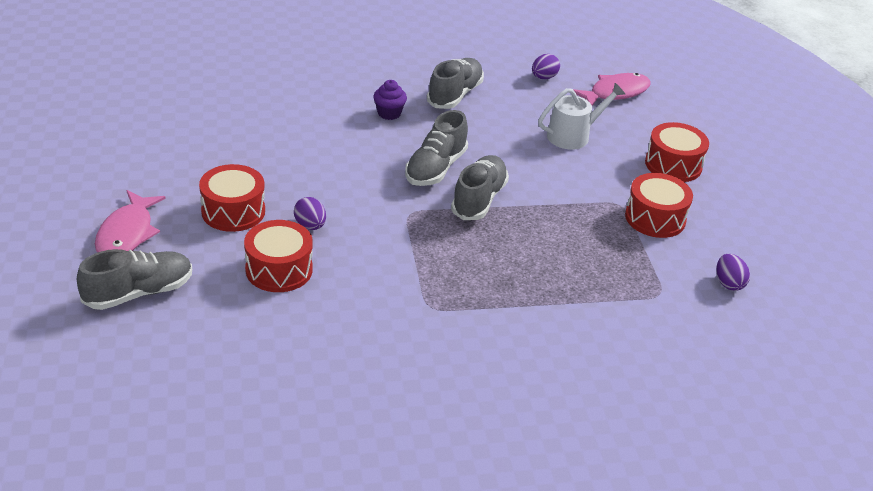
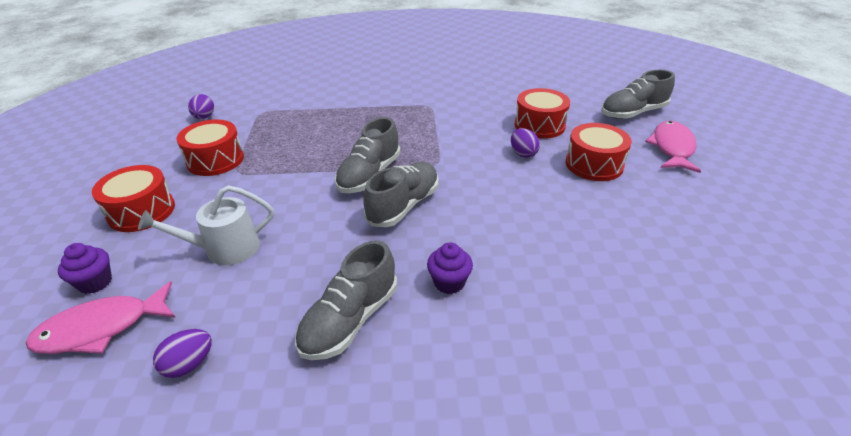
camera: 170 degrees left, 0 degrees up
none -> purple cupcake [58,243,112,294]

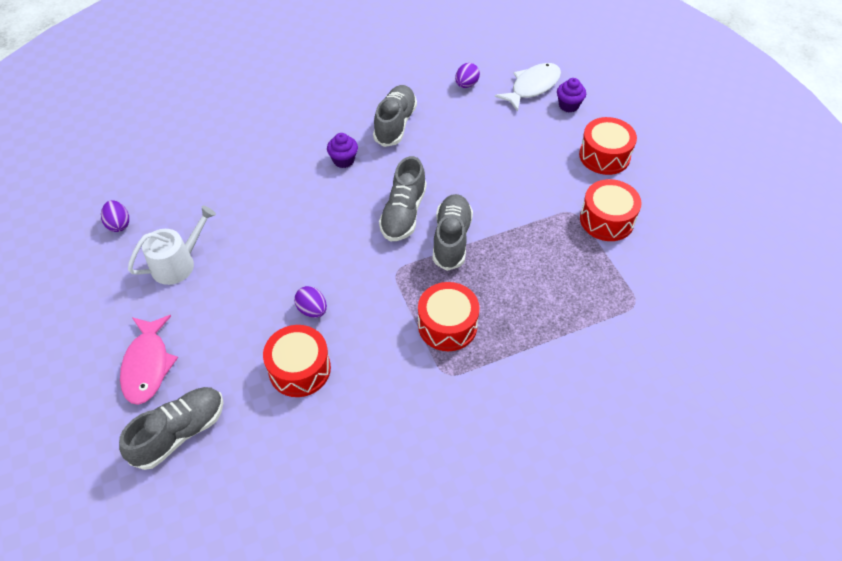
camera: 160 degrees right, 15 degrees up
pink fish [26,281,176,354] -> white fish [495,63,561,112]
white watering can [138,185,274,265] -> white watering can moved to [128,206,216,285]
purple egg [188,94,214,119] -> purple egg moved to [101,200,129,232]
red drum [566,123,632,181] -> red drum moved to [418,282,480,351]

